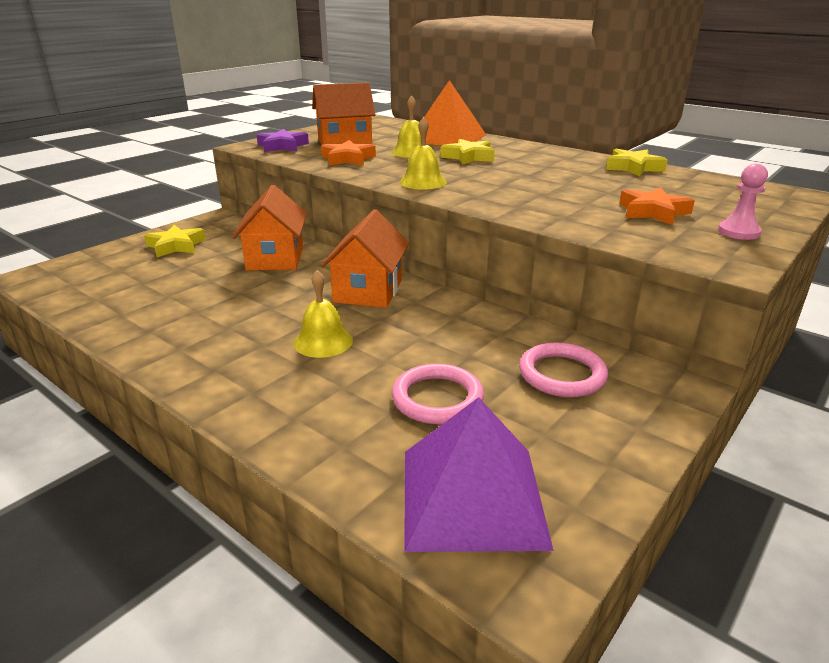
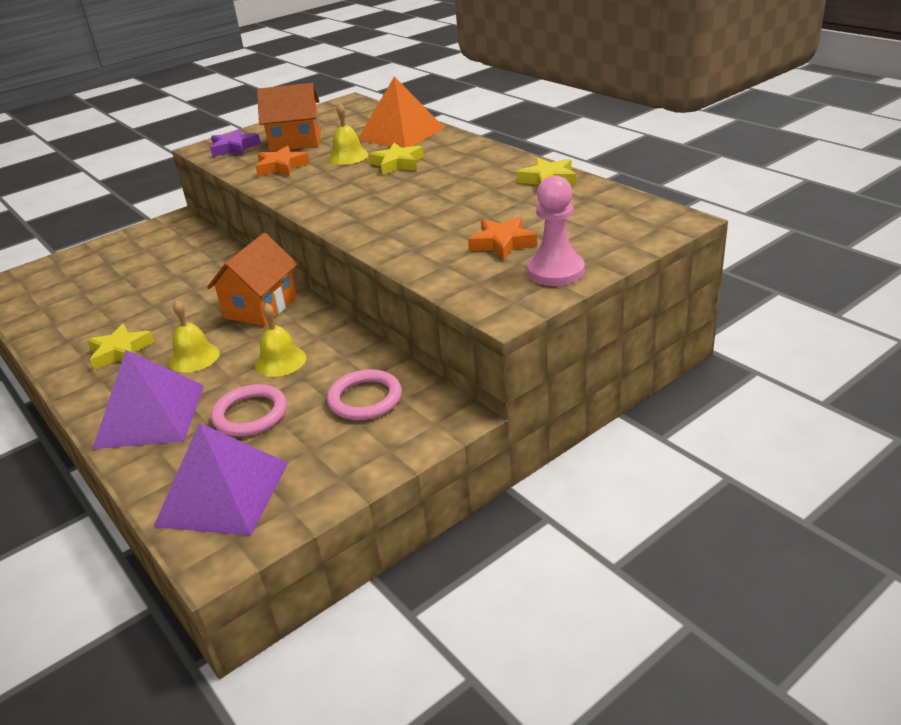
camera: 15 degrees right, 5 degrees up
yellow star [144,225,206,257] -> yellow star moved to [87,323,154,370]
orange house [233,185,307,271] -> none
yellow bell [400,117,447,190] -> yellow bell moved to [255,303,306,377]
pink pawn [718,164,768,240] -> pink pawn [527,175,585,286], size x1.55
none -> purple pyramid [93,350,204,449]

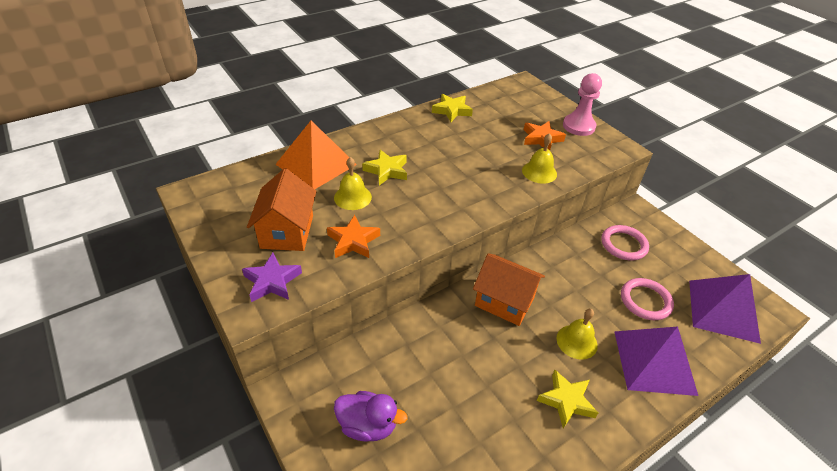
camera: 90 degrees left, 10 degrees up
yellow bell [255,303,306,377] -> yellow bell moved to [522,133,557,184]
none -> purple duck [334,391,408,441]

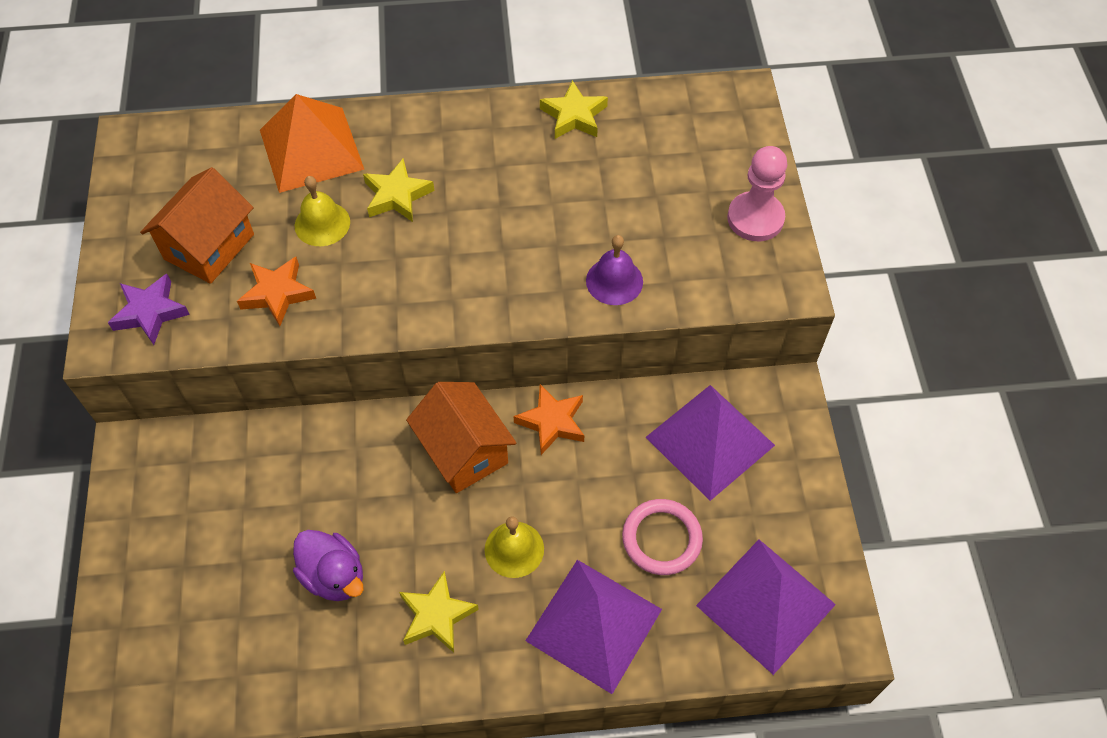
camera: 30 degrees right, 15 degrees up
purple duck [334,391,408,441] -> purple duck moved to [293,530,364,601]
yellow bell [522,133,557,184] -> purple bell [586,235,643,305]
orange star [524,121,566,150] -> orange star moved to [513,384,584,455]
pink ring [601,225,649,260] -> purple pyramid [646,385,775,501]

